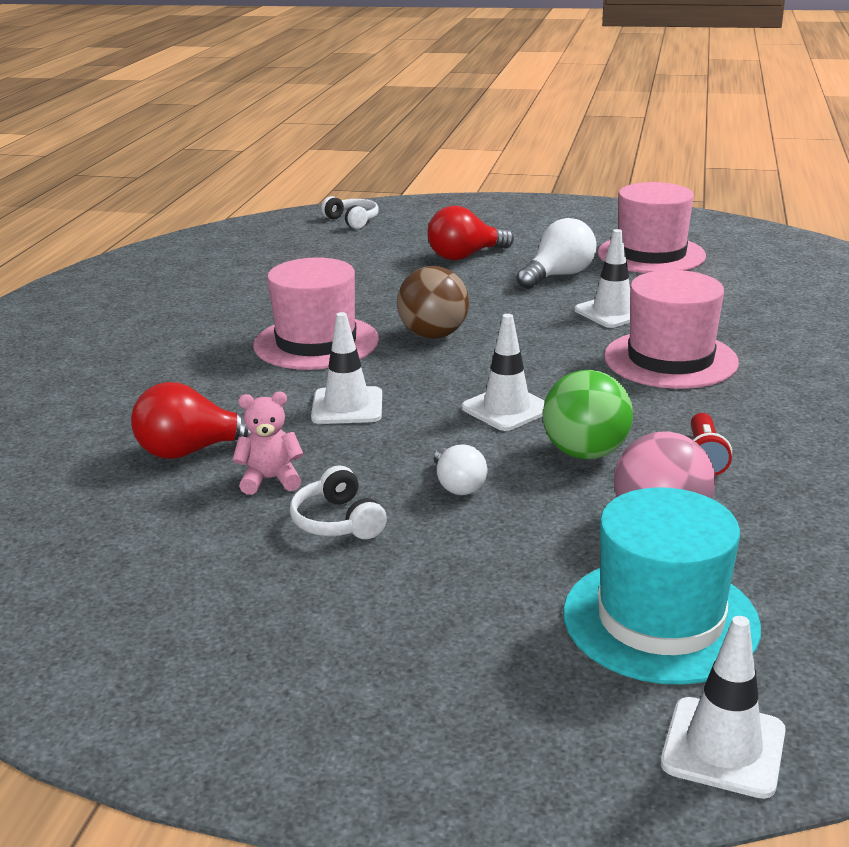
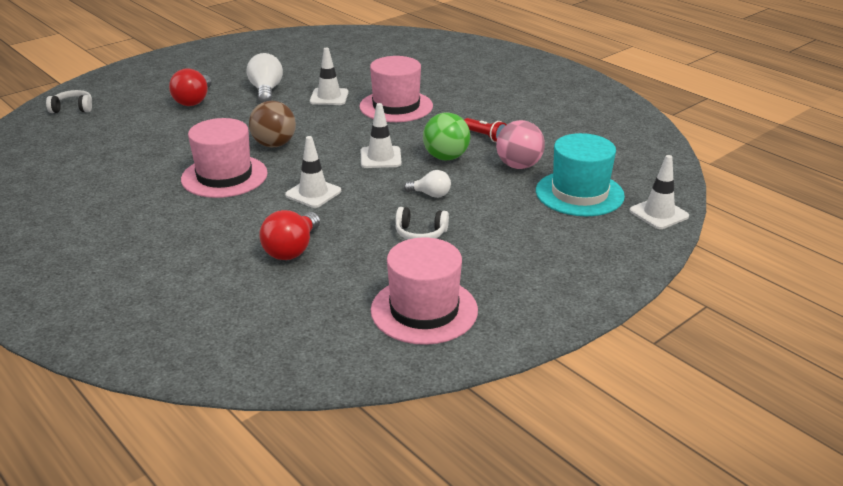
camera: 55 degrees left, 5 degrees up
pink teddy bear [233,392,304,495] -> none
pink hat [597,182,706,273] -> pink hat moved to [371,237,478,345]

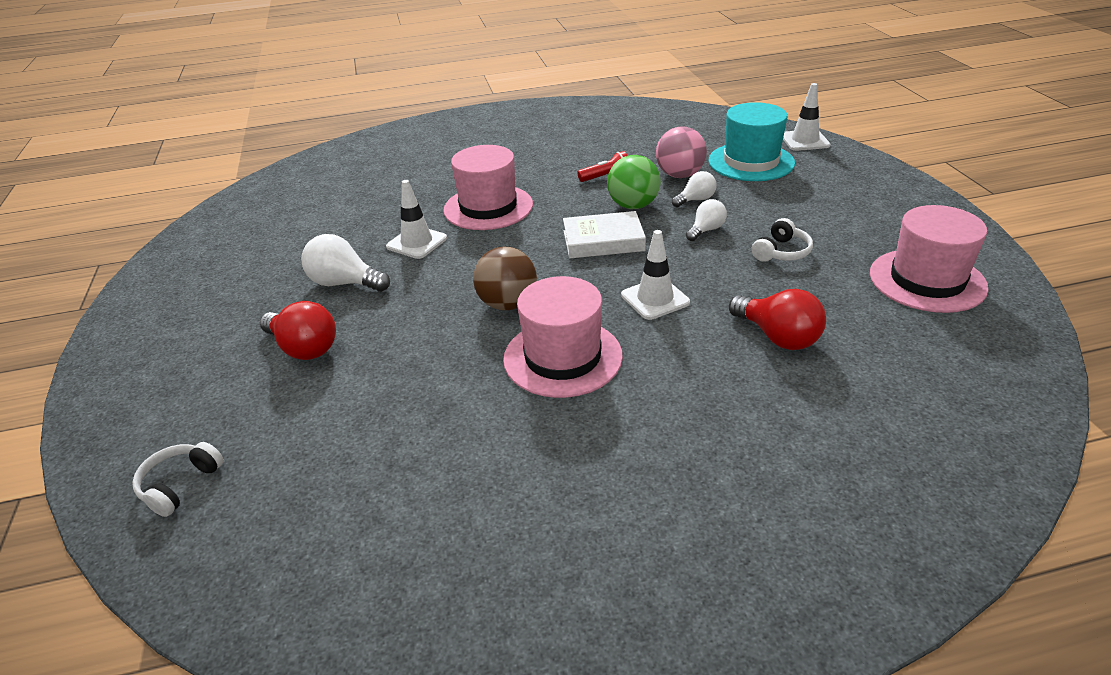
camera: 60 degrees left, 5 degrees up
white traffic cone [361,103,402,168] -> white book [563,211,646,258]
none -> white light bulb [672,171,717,207]

